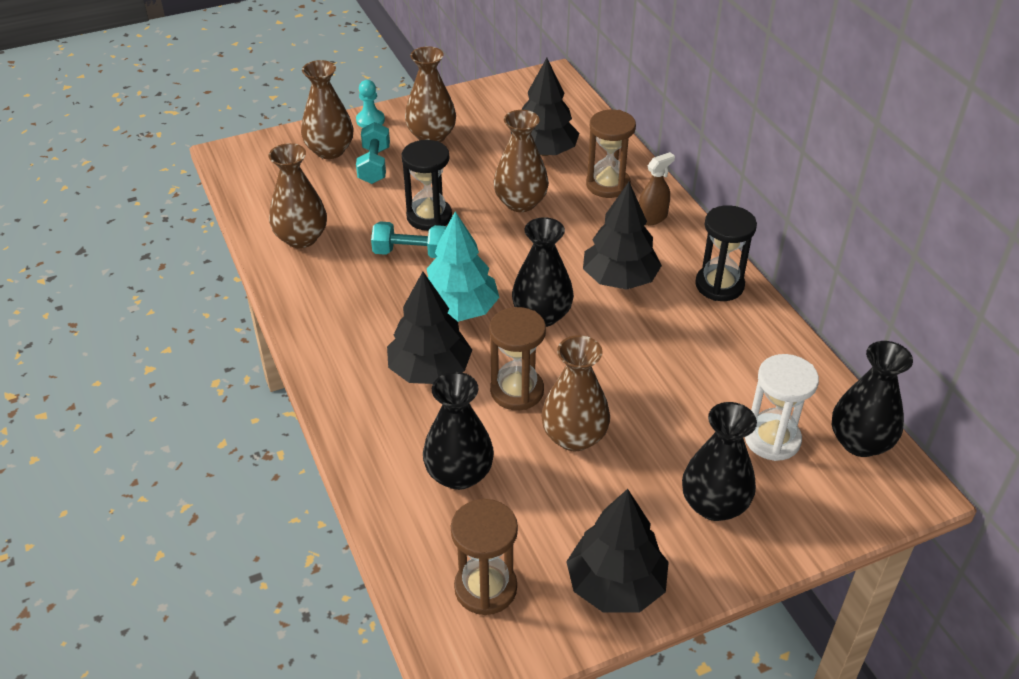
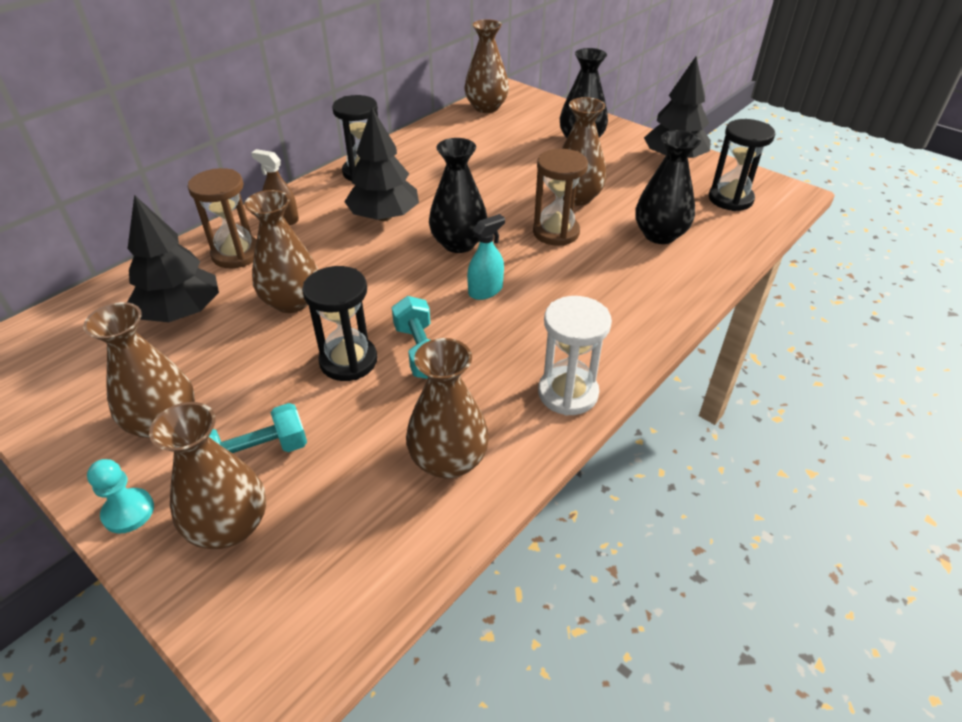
camera: 115 degrees left, 0 degrees up
black tree [387,272,472,384] -> none
turquoise tree [427,211,500,322] -> turquoise spray bottle [467,214,505,300]
brown hourglass [451,499,518,615] -> black hourglass [709,119,775,211]
white hourglass [745,354,819,461] -> white hourglass moved to [538,296,612,416]
black vase [832,341,913,457] -> brown vase [465,19,509,113]

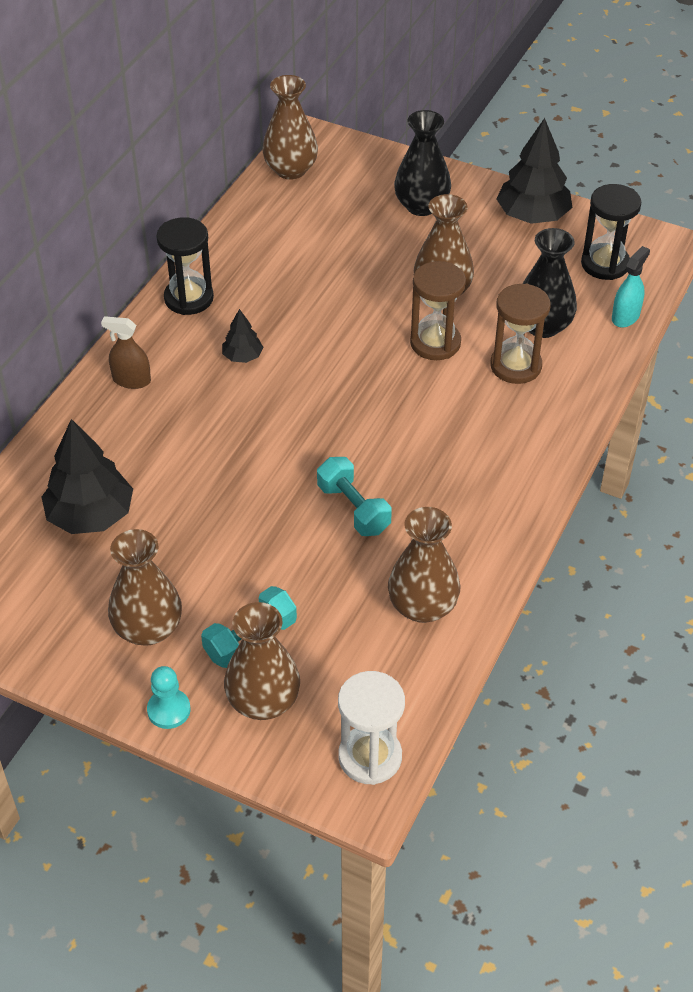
camera: 15 degrees left, 5 degrees up
brown hourglass [187,168,257,268] -> brown hourglass moved to [490,284,550,384]
brown vase [244,190,318,313] -> none
black hourglass [302,266,377,381] -> none
black tree [344,108,419,221] -> black tree [222,309,263,363], size x0.50
black vase [429,138,488,253] -> none
turquoise spray bottle [467,214,505,300] -> turquoise spray bottle moved to [612,246,650,328]
white hourglass [538,296,612,416] -> white hourglass moved to [338,671,405,785]

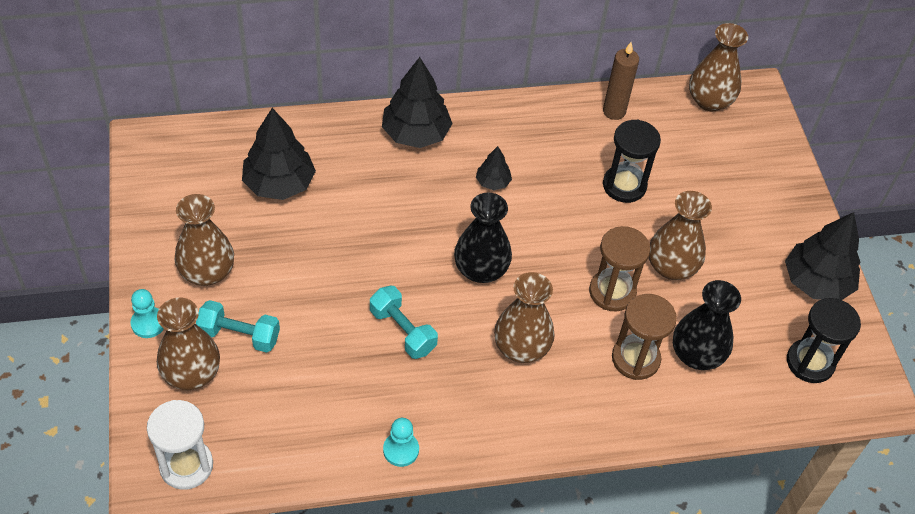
camera: 50 degrees right, 5 degrees up
brown spray bottle [101,316,151,389] -> black tree [382,57,453,148]
black hourglass [156,217,214,315] -> black hourglass moved to [603,119,661,203]
turquoise dumbbell [317,457,392,536] -> turquoise dumbbell turned 60 degrees counterclockwise [370,286,438,359]
brown vase [388,507,460,623] -> brown vase moved to [494,272,555,363]
black vase [394,110,451,216] -> black vase moved to [454,193,512,283]
turquoise spray bottle [612,246,650,328] -> none
none -> turquoise pawn [383,418,419,467]
none -> brown candle [603,42,639,120]

